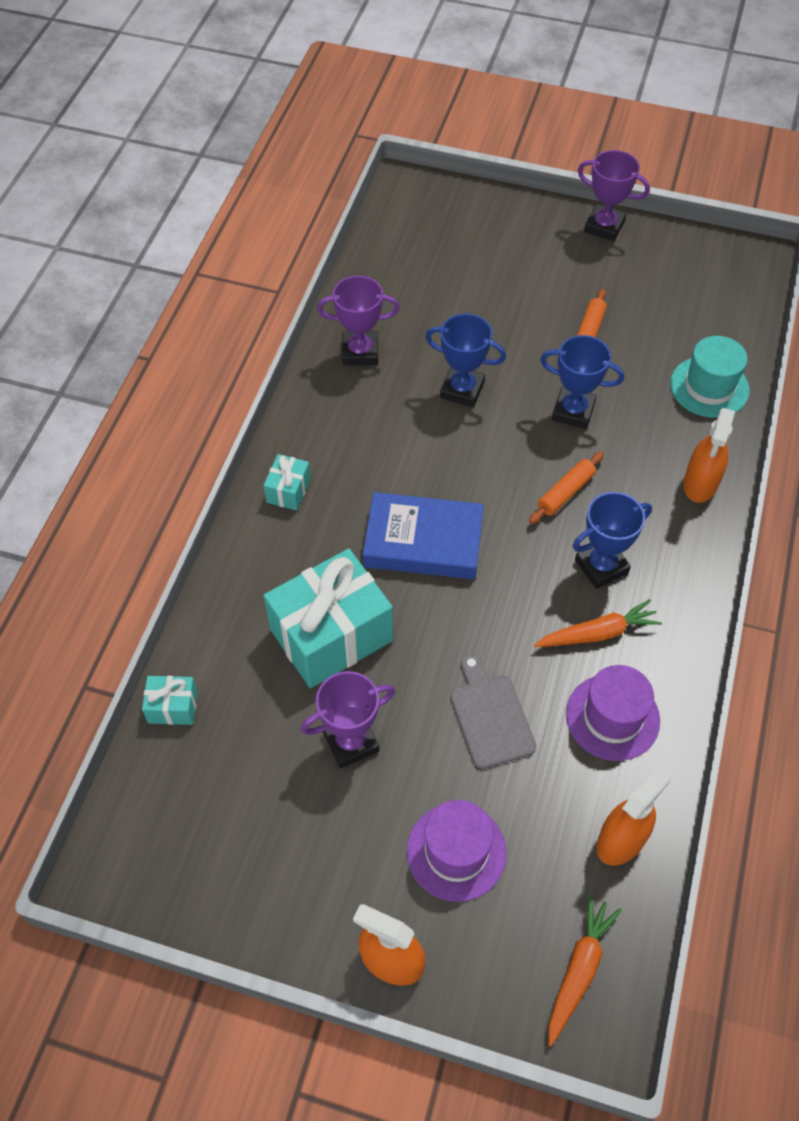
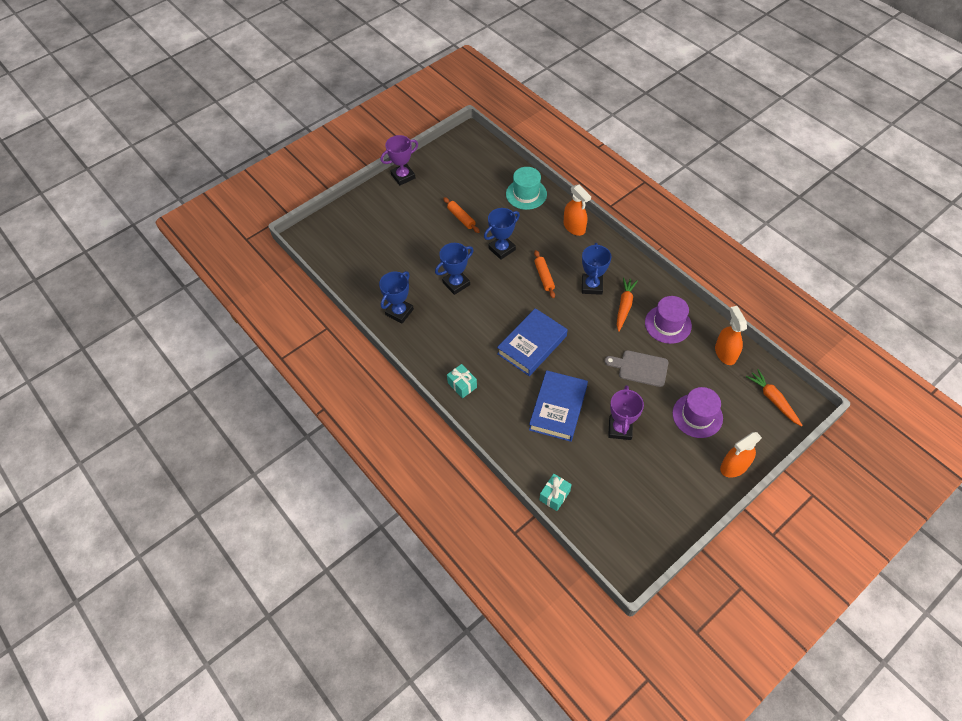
camera: 55 degrees left, 0 degrees up
turquoise gift [264,548,393,688] -> blue book [529,370,588,442]
purple trophy [317,276,400,366] -> blue trophy [379,271,414,323]

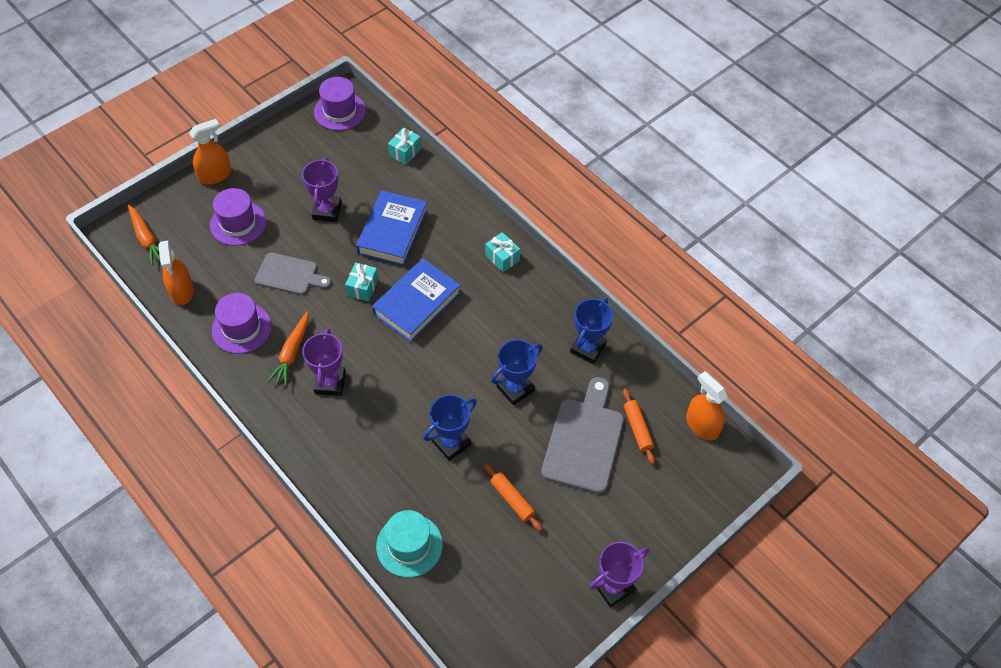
camera: 175 degrees right, 0 degrees up
orange rolling pin [534,250,555,298] -> orange rolling pin moved to [623,389,655,464]
orange spray bottle [564,184,591,236] -> orange spray bottle moved to [686,371,728,440]
blue trophy [582,243,611,295] -> purple trophy [302,328,346,396]
none -> purple hat [314,77,366,131]
none -> turquoise gift [345,263,378,302]
none -> grey cutting board [541,377,624,494]

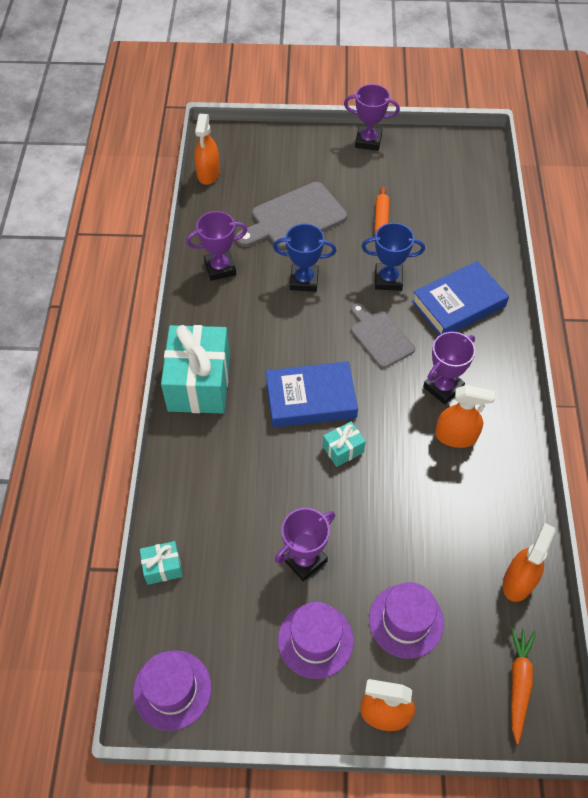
camera: 135 degrees left, 0 degrees up
purple hat [212,293,272,354] -> purple hat moved to [278,602,354,679]
grey cutting board [255,252,331,295] -> grey cutting board moved to [351,303,415,368]
orange carrot [267,312,309,386] -> orange spray bottle [435,385,495,448]
blue book [356,190,428,266] -> blue book moved to [412,261,509,335]
turquoise hat [376,510,443,577] -> none
turquoise gift [485,232,520,272] -> turquoise gift [161,325,230,413], size x2.22
blue trophy [570,298,613,364] -> purple trophy [186,211,247,281]
orange rolling pin [623,389,655,464] -> none

